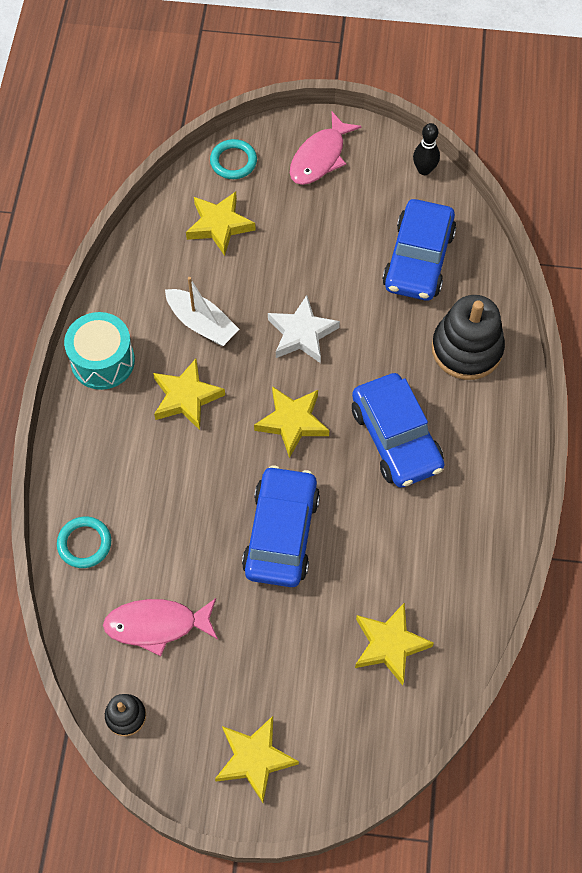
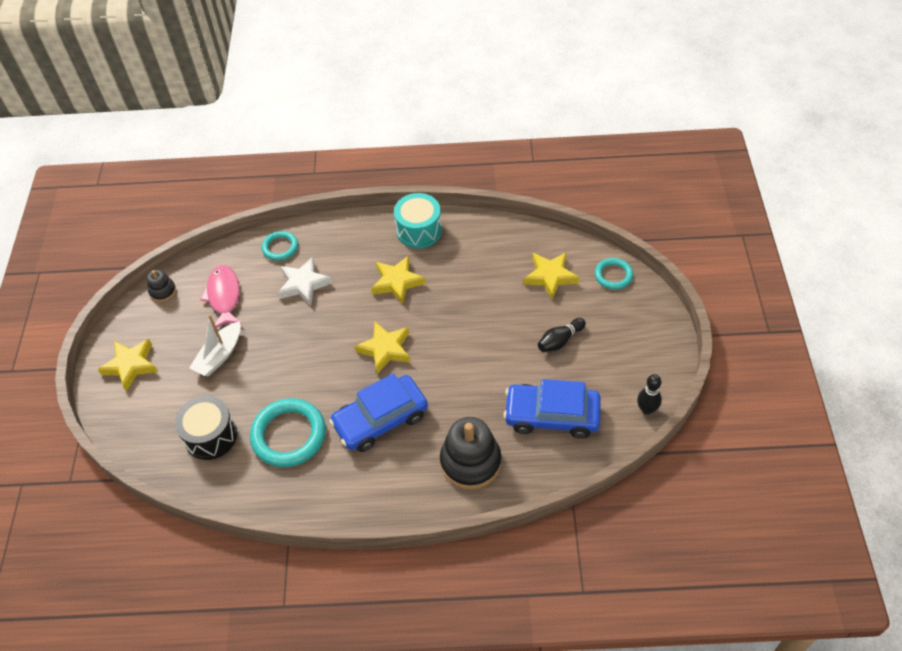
camera: 85 degrees right, 10 degrees down
white boat [165,277,239,346] -> white boat moved to [189,314,241,376]
blue car [242,465,320,587] -> none
white star [268,295,340,363] -> white star moved to [278,257,332,306]
pink fish [290,112,362,185] -> none
yellow star [355,602,434,685] -> black drum [175,396,237,460]
none -> turquoise ring [250,398,326,467]
none -> black bowling pin [538,318,586,352]

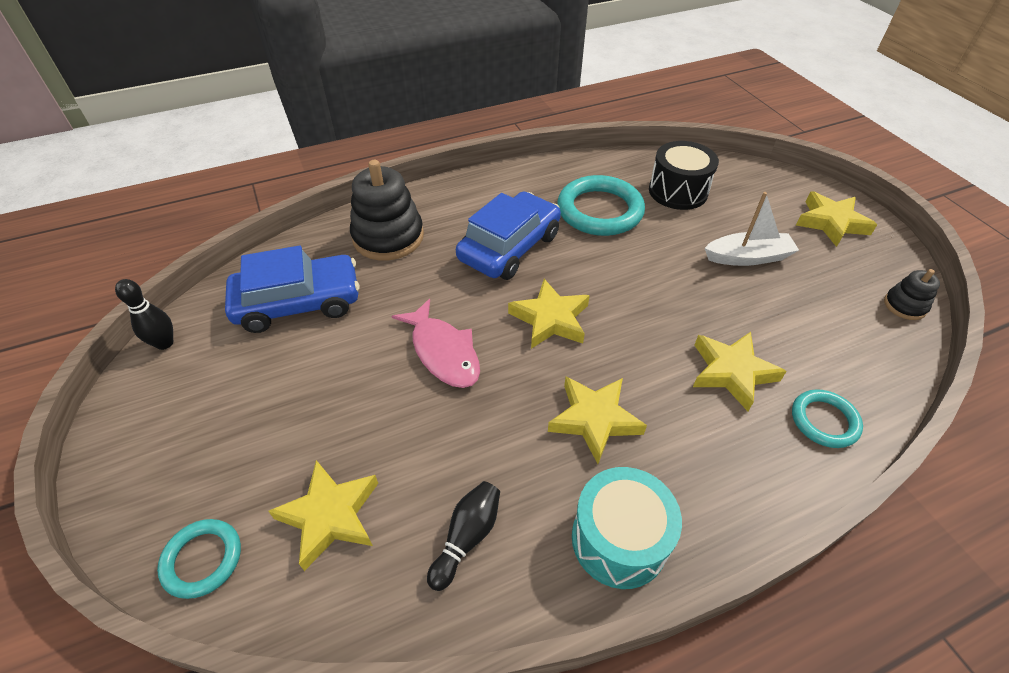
camera: 155 degrees right, 5 degrees down
white boat [189,314,241,376] -> white boat turned 75 degrees clockwise [705,192,799,266]
pink fish [200,265,242,329] -> pink fish moved to [392,299,480,388]
white star [278,257,332,306] -> yellow star [693,332,787,411]
black bowling pin [538,318,586,352] -> black bowling pin moved to [427,481,500,591]

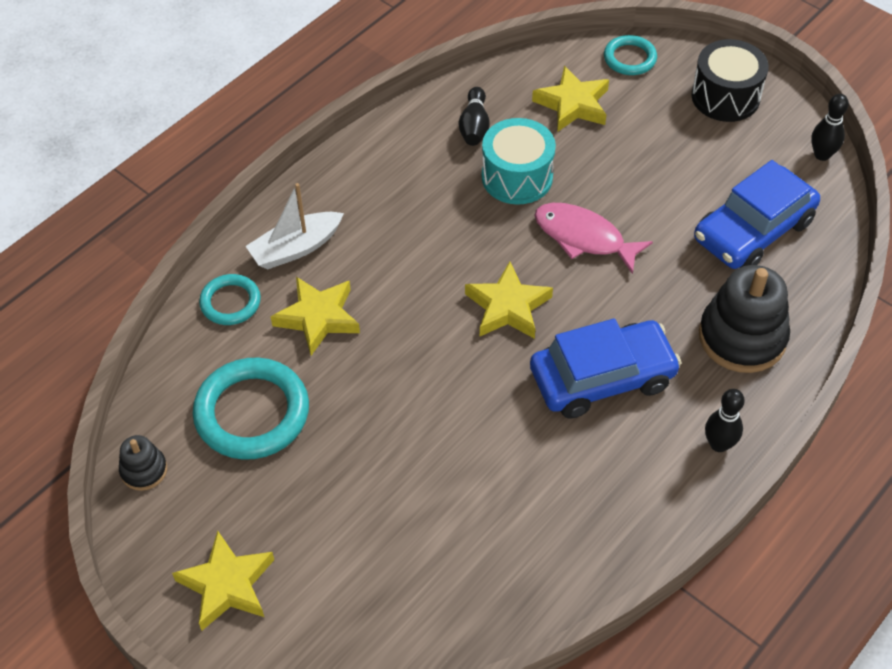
camera: 155 degrees right, 5 degrees up
blue car [456,191,561,280] -> blue car turned 120 degrees counterclockwise [530,318,681,419]
yellow star [548,377,647,464] -> none
turquoise ring [557,175,645,236] -> turquoise ring moved to [193,358,309,460]
turquoise drum [572,467,682,589] -> turquoise drum moved to [482,118,556,205]
black drum [649,141,719,210] -> black drum moved to [691,39,769,122]
white boat [705,192,799,266] -> white boat moved to [246,183,344,269]
none -> black bowling pin [705,389,745,452]

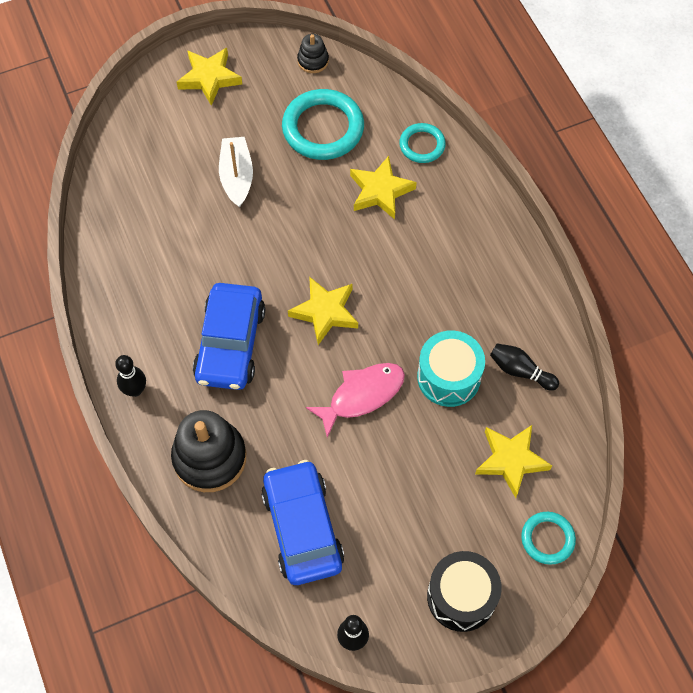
camera: 115 degrees right, 10 degrees up
white boat [246,183,344,269] -> white boat moved to [219,137,253,208]

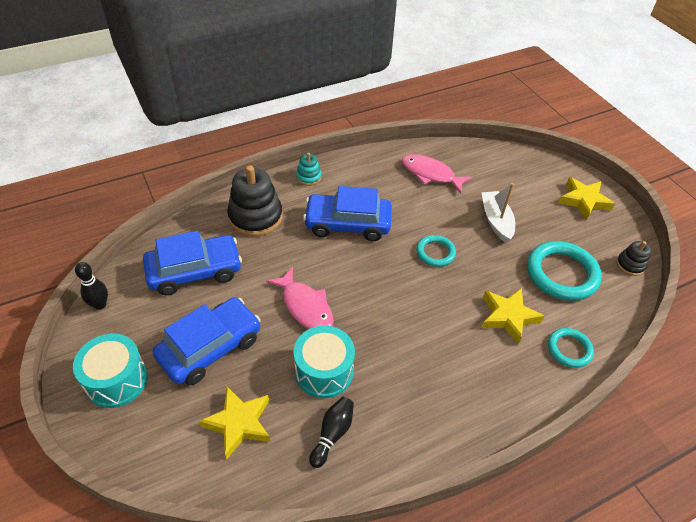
camera: 85 degrees right, 15 degrees down
black bowling pin [115,355,146,397] -> turquoise stacking toy [296,153,322,186]
white boat [219,137,253,208] -> white boat turned 90 degrees counterclockwise [481,183,515,243]
yellow star [288,277,358,345] -> none
black drum [427,551,502,632] -> turquoise drum [73,334,148,408]
turquoise ring [521,512,576,565] -> turquoise ring moved to [416,235,456,267]
none -> blue car [153,297,261,385]
none -> pink fish [402,154,472,194]

